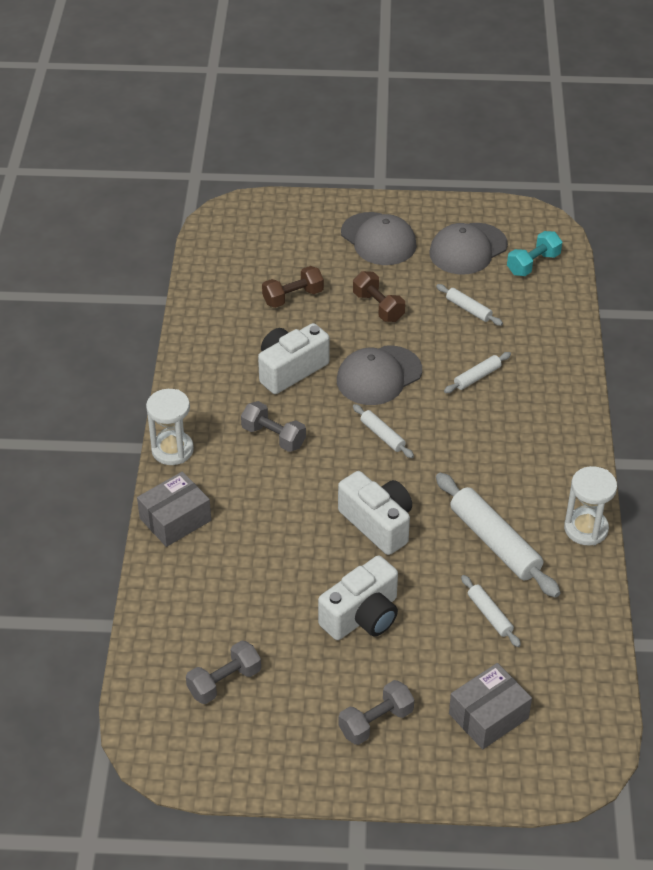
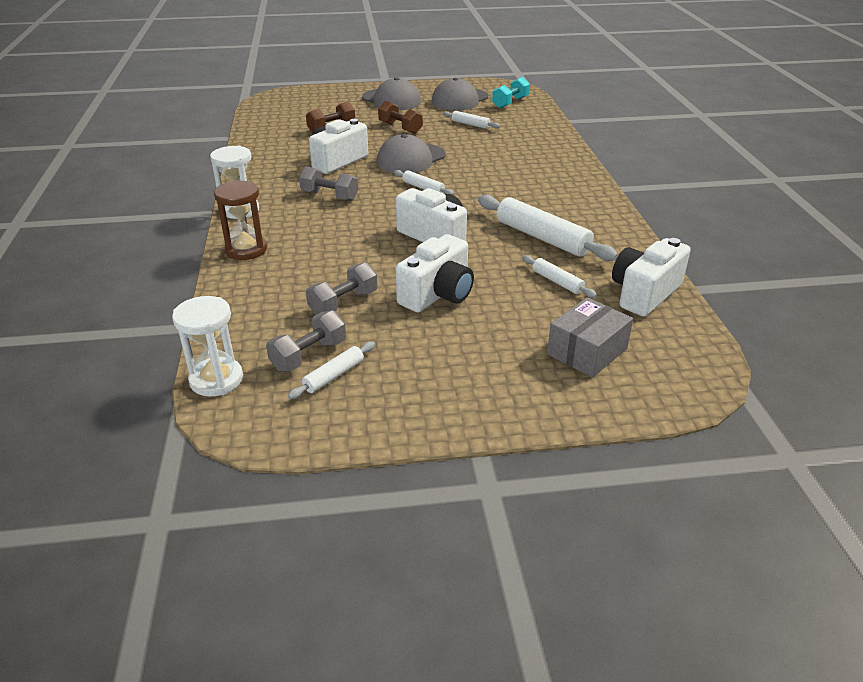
camera: 10 degrees left, 10 degrees down
grey box [137,472,211,547] -> brown hourglass [214,180,267,260]
grey dumbbell [338,680,414,745] -> grey dumbbell moved to [306,262,378,315]
white rolling pin [444,352,511,393] -> white rolling pin moved to [288,341,375,399]
white hourglass [564,466,617,546] -> white hourglass moved to [172,296,243,396]
none -> white camera [612,238,691,317]

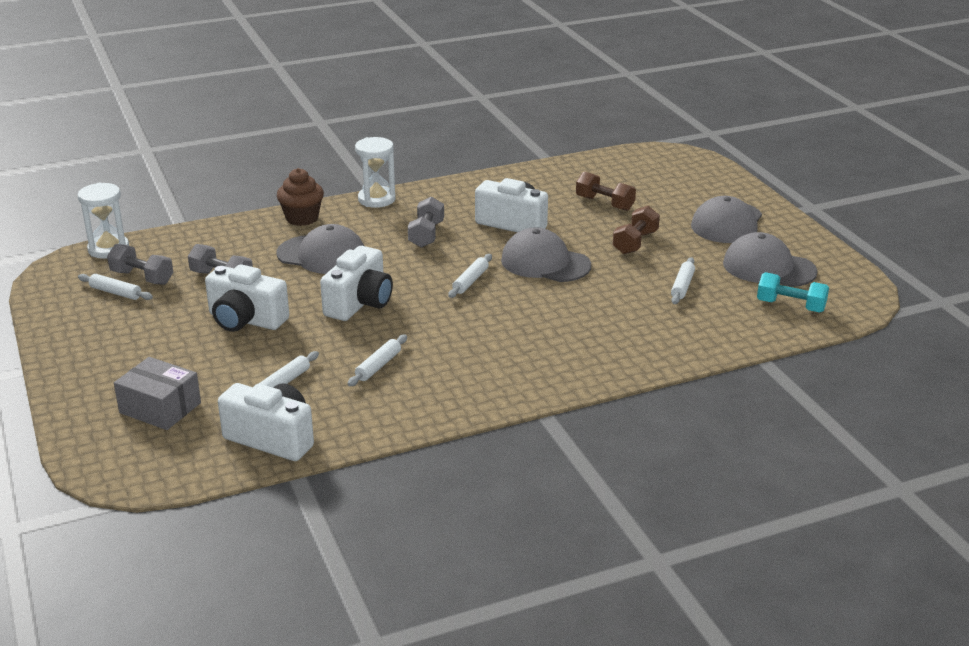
camera: 75 degrees right, 5 degrees down
brown hourglass [214,180,267,260] -> brown cupcake [277,168,324,226]
white rolling pin [478,195,618,261] -> white rolling pin [348,335,407,386], size x0.51
none -> grey cap [276,224,364,274]

